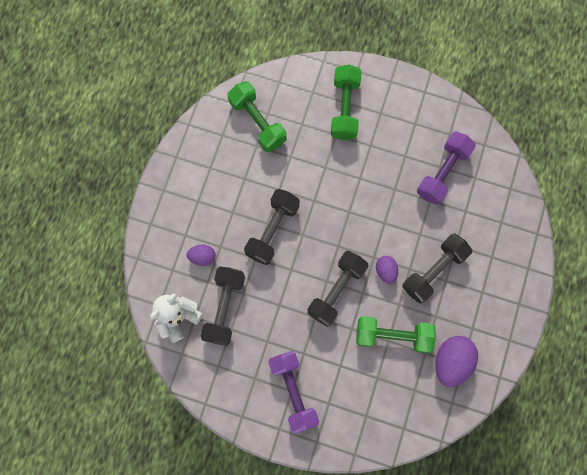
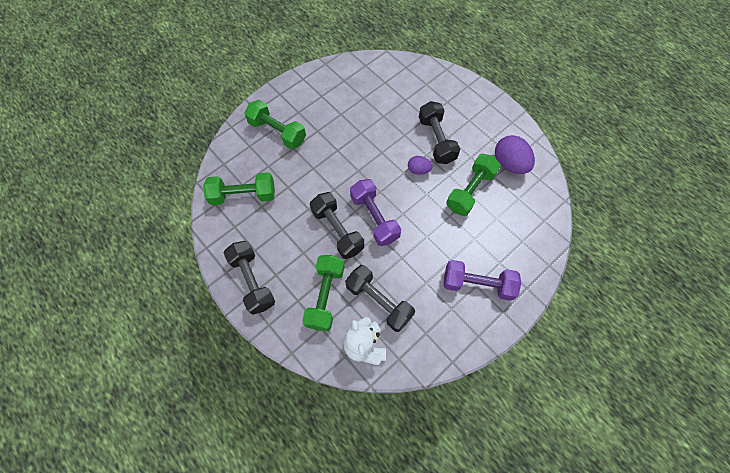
camera: 60 degrees left, 10 degrees down
purple egg [186,244,216,266] -> green dumbbell [302,255,345,331]
black dumbbell [307,250,368,327] -> black dumbbell moved to [224,241,275,315]
purple dumbbell [417,131,476,205] -> purple dumbbell moved to [350,179,401,246]

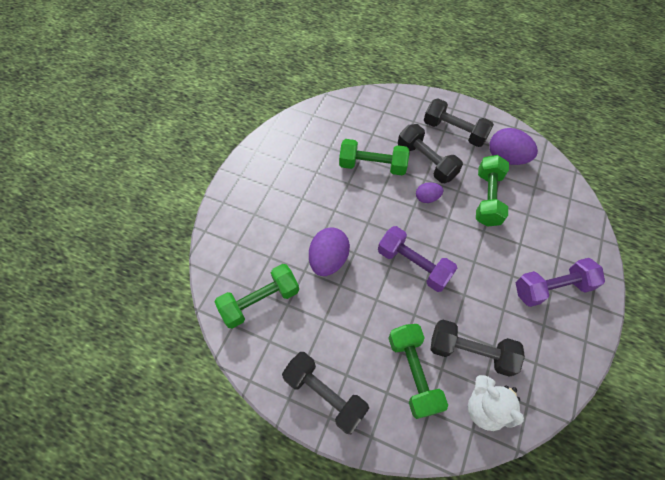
camera: 25 degrees left, 5 degrees down
green dumbbell [244,100,306,149] -> green dumbbell moved to [339,139,409,176]
black dumbbell [310,192,364,259] -> black dumbbell moved to [424,99,494,147]
none -> purple egg [309,227,350,276]

